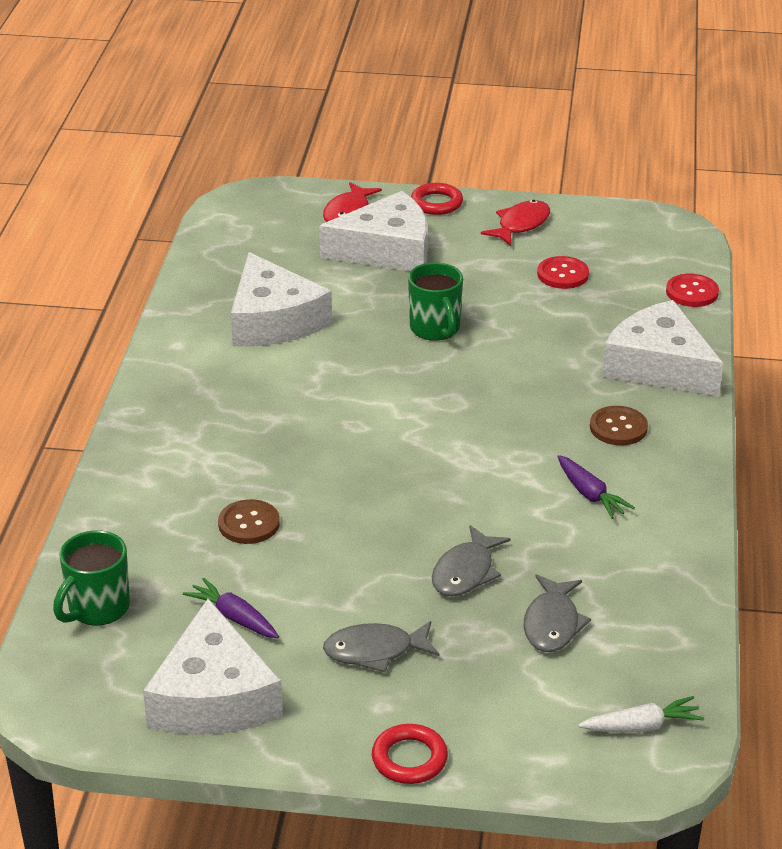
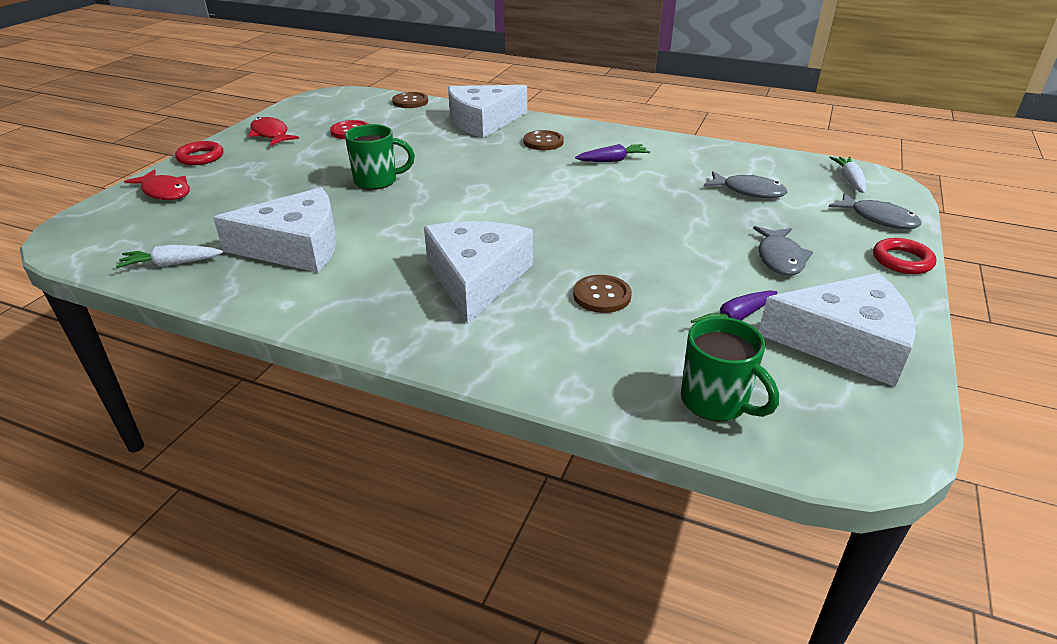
camera: 75 degrees left, 0 degrees up
white cheese [319,191,427,271] -> white cheese moved to [424,221,533,324]
grey fish [432,525,510,596] -> grey fish moved to [829,193,922,229]
red button [666,274,719,307] -> brown button [392,92,428,108]
none -> white carrot [116,245,223,268]

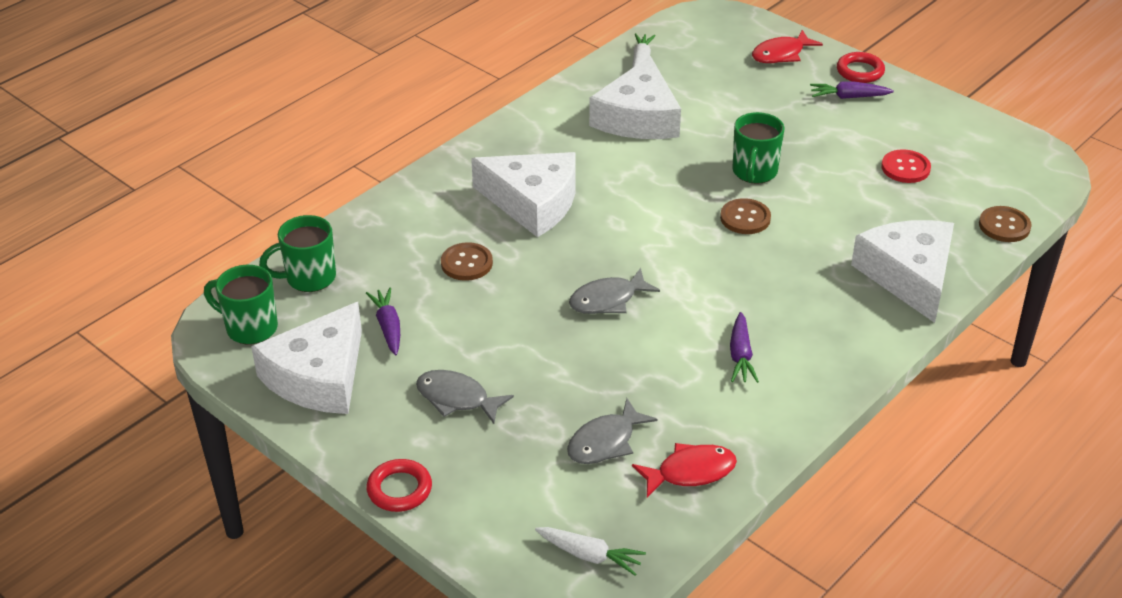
camera: 110 degrees right, 5 degrees up
red fish [248,117,299,146] -> red fish moved to [632,443,737,497]
brown button [524,130,564,150] -> brown button moved to [720,198,771,234]
grey fish [829,193,922,229] -> grey fish moved to [569,268,660,314]
none -> green mug [204,265,278,344]
none -> purple carrot [810,82,894,99]

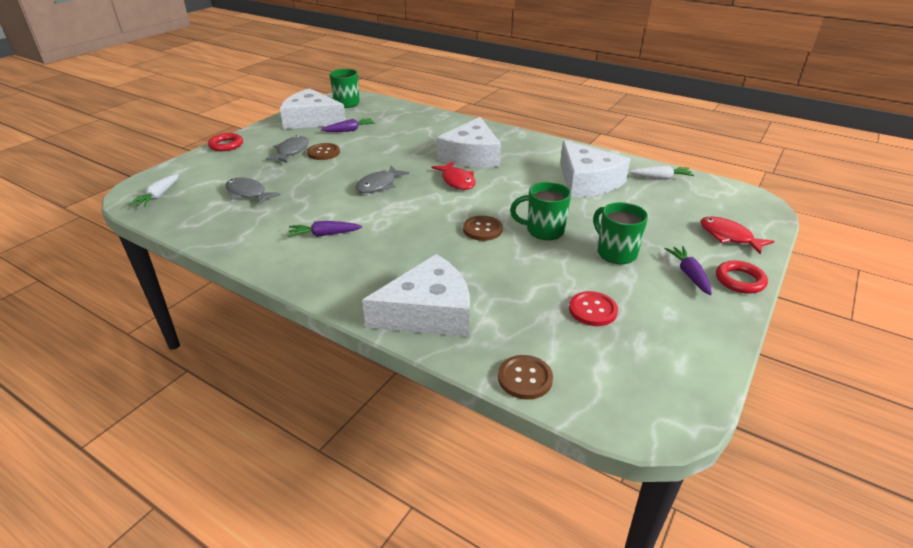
camera: 80 degrees right, 5 degrees down
green mug [259,215,336,292] -> green mug moved to [593,202,648,264]
brown button [441,242,493,281] -> brown button moved to [307,143,340,160]
grey fish [569,268,660,314] -> grey fish turned 105 degrees counterclockwise [356,166,409,193]
white cheese [589,56,681,139] -> white cheese turned 120 degrees counterclockwise [560,140,630,198]
red fish [632,443,737,497] -> red fish moved to [431,162,475,190]

